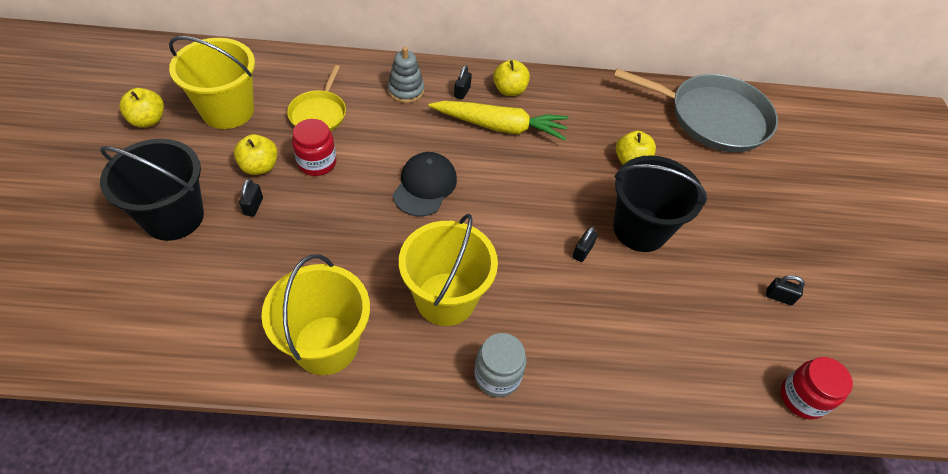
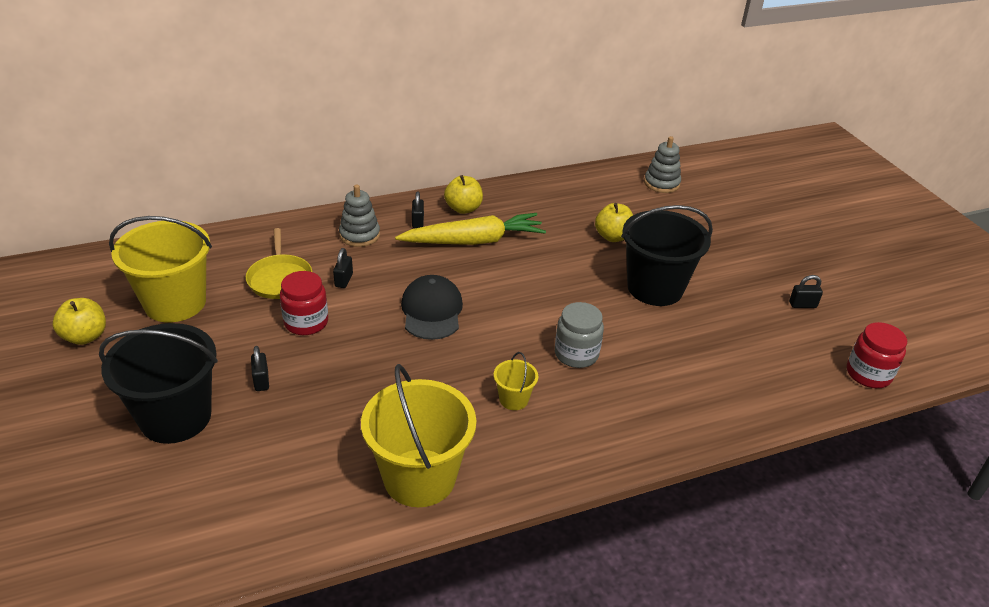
camera: 20 degrees left, 15 degrees down
yellow apple [234,134,278,175] -> none
yellow bucket [399,214,498,326] -> yellow bucket [494,352,538,410], size x0.45
grey jar [474,333,526,397] -> grey jar moved to [555,302,604,368]
black padlock [572,226,597,262] -> black padlock moved to [333,248,353,288]
grey pan [614,68,778,152] -> grey stacking toy [644,136,681,193]

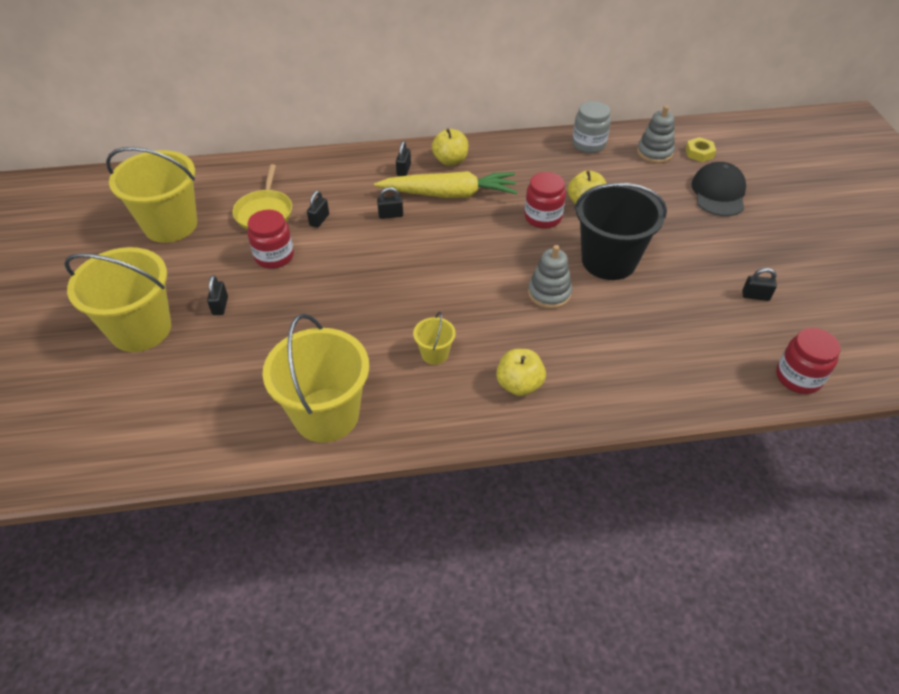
camera: 15 degrees right, 10 degrees up
yellow apple [53,298,106,345] -> yellow apple moved to [496,349,546,396]
black bucket [99,323,218,444] -> yellow bucket [64,247,171,352]
grey stacking toy [339,184,380,247] -> grey stacking toy moved to [528,245,572,309]
black cap [401,275,463,340] -> black cap moved to [692,162,746,216]
grey jar [555,302,604,368] -> grey jar moved to [572,101,611,153]
none -> black padlock [377,187,403,219]
none -> red jar [525,172,566,229]
none -> yellow nut [685,137,716,162]

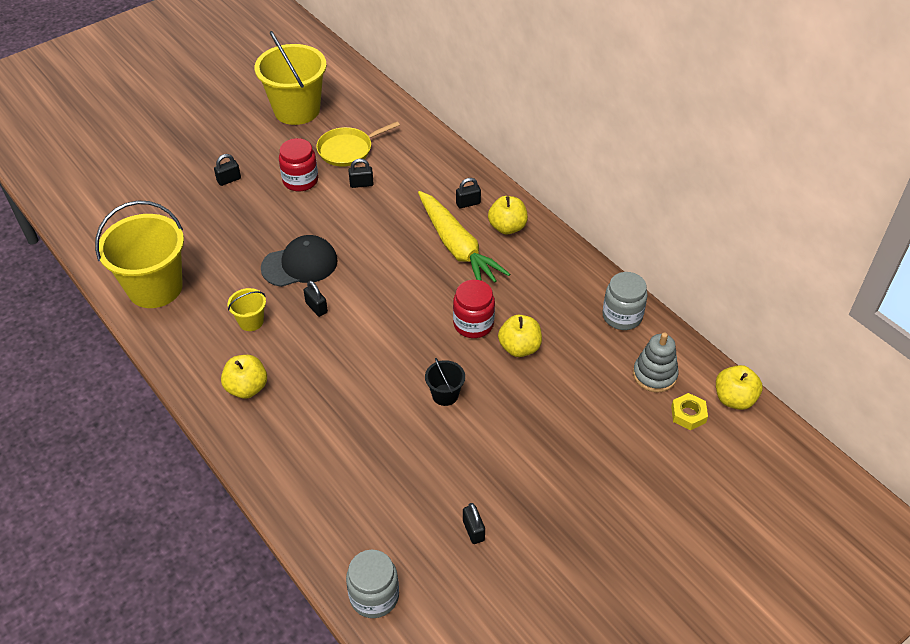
camera: 60 degrees right, 0 degrees up
yellow bucket [64,247,171,352] -> none
black padlock [377,187,403,219] -> black padlock moved to [303,281,328,317]
grey stacking toy [528,245,572,309] -> none
black bucket [574,183,667,280] -> black bucket [425,358,465,406], size x0.45
black cap [692,162,746,216] -> black cap moved to [261,235,338,287]
red jar [776,328,841,394] -> grey jar [346,550,399,618]
none -> yellow apple [716,365,763,410]

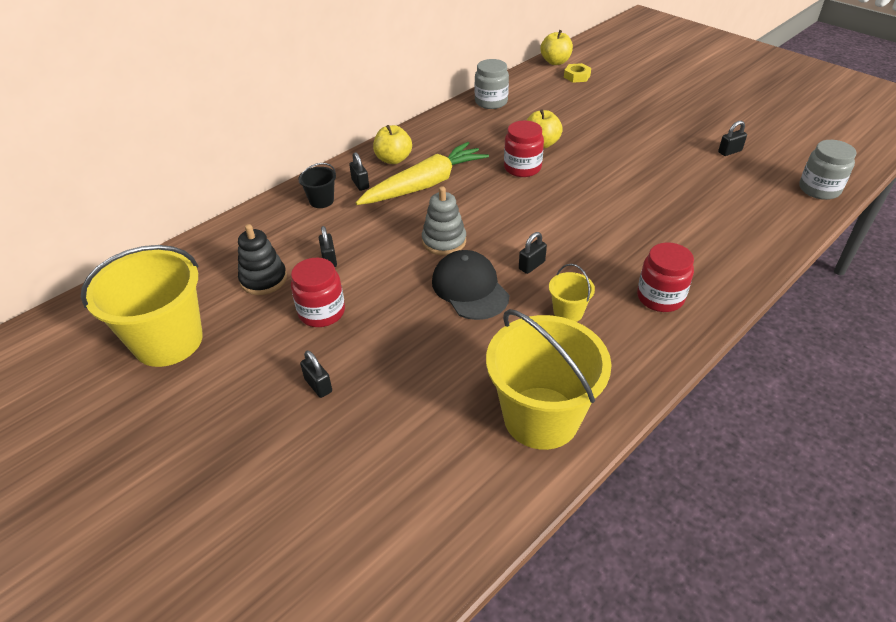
camera: 95 degrees left, 5 degrees down
yellow apple [221,355,267,399] -> red jar [637,242,694,312]
yellow pan [316,121,400,167] -> black stacking toy [238,224,287,295]
black bucket [425,358,465,406] -> black bucket moved to [298,163,336,208]
grey stacking toy [633,332,679,393] -> grey stacking toy moved to [422,186,466,255]

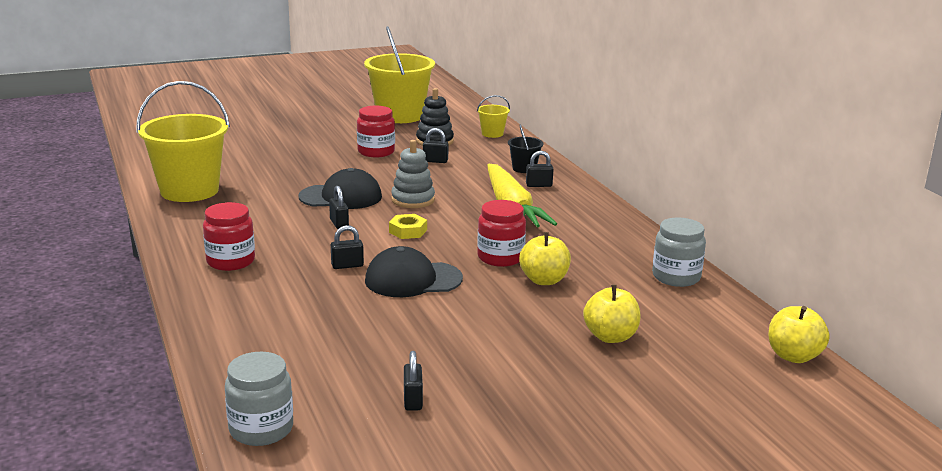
camera: 110 degrees right, 20 degrees down
black padlock [300,350,332,398] -> black padlock moved to [331,225,364,269]
yellow apple [373,125,412,164] -> yellow apple moved to [583,285,640,343]
yellow bucket [549,264,595,322] -> yellow bucket moved to [477,95,510,138]
yellow nut [564,63,591,83] -> yellow nut moved to [389,214,427,239]
none -> black cap [365,246,463,297]

